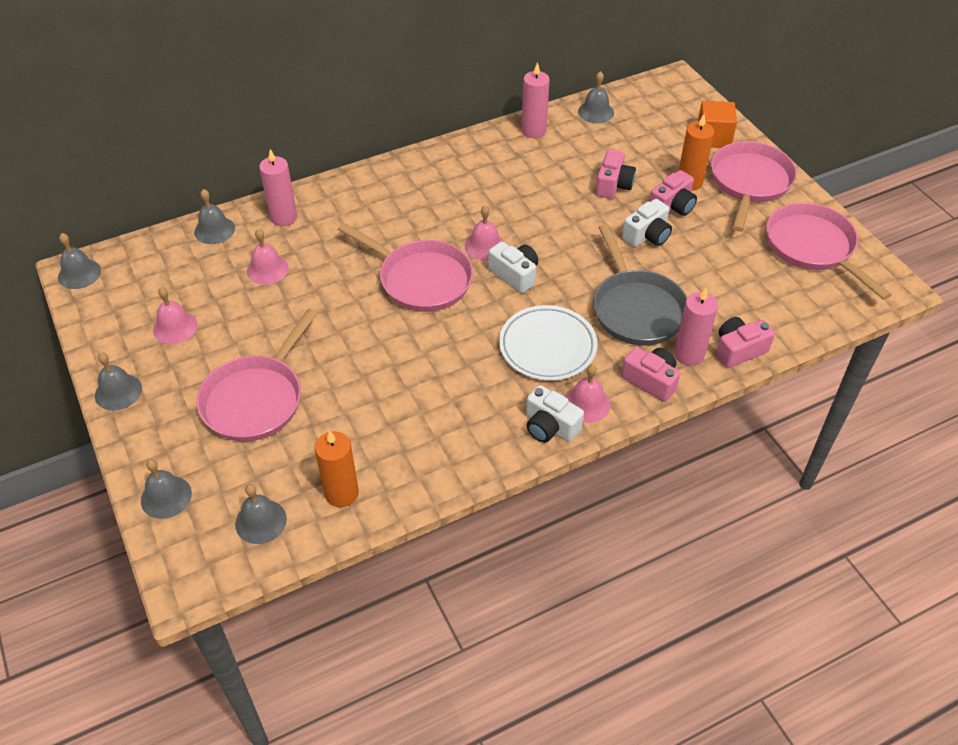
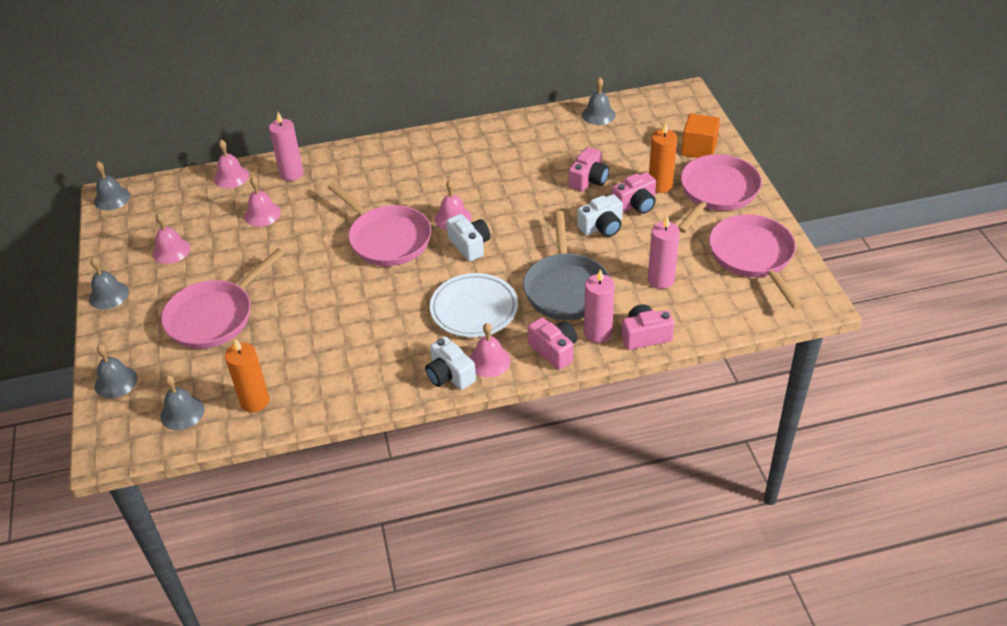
camera: 15 degrees right, 5 degrees down
grey bell [194,189,235,244] -> pink bell [214,140,249,188]
pink candle [521,62,550,138] -> pink candle moved to [648,216,680,289]

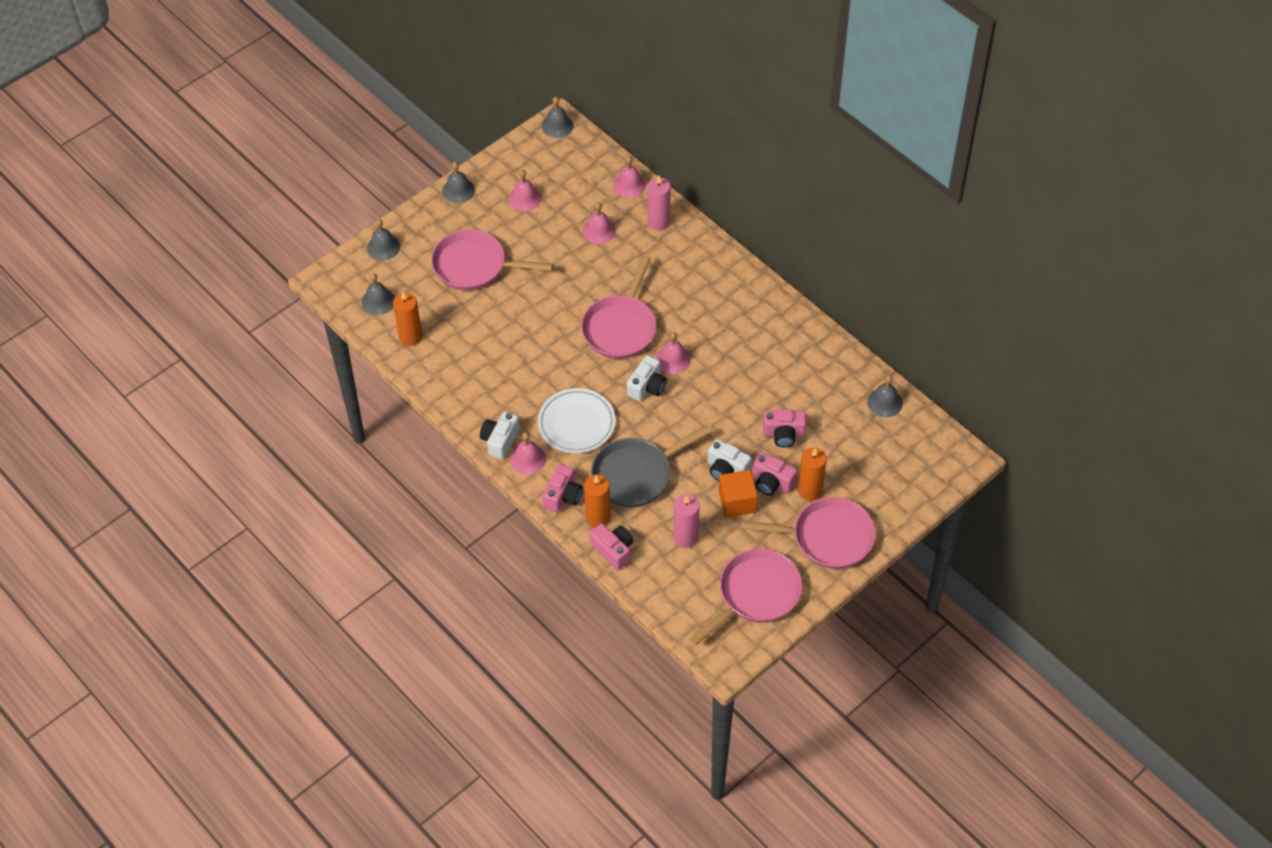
camera: 60 degrees right, 10 degrees up
pink candle [584,269,615,343] -> orange candle [584,474,611,527]
orange cube [681,113,720,158] -> orange cube moved to [719,470,758,518]

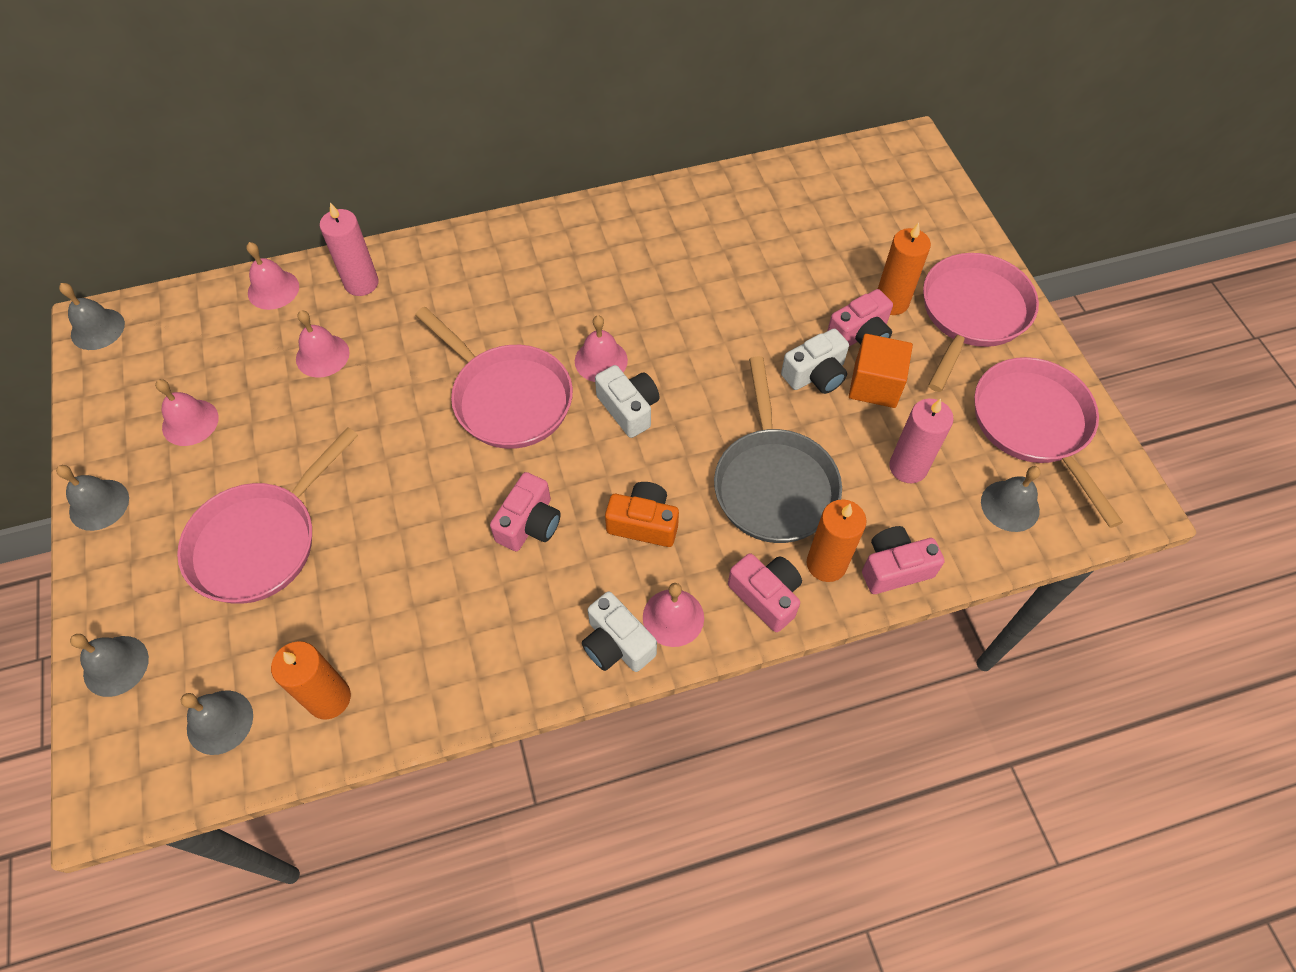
camera: 65 degrees left, 5 degrees up
white plate [538,388,616,453] -> orange camera [605,482,679,547]
pink camera [763,409,806,448] -> pink camera moved to [490,472,561,551]
grey bell [867,375,903,417] -> grey bell moved to [981,466,1040,532]

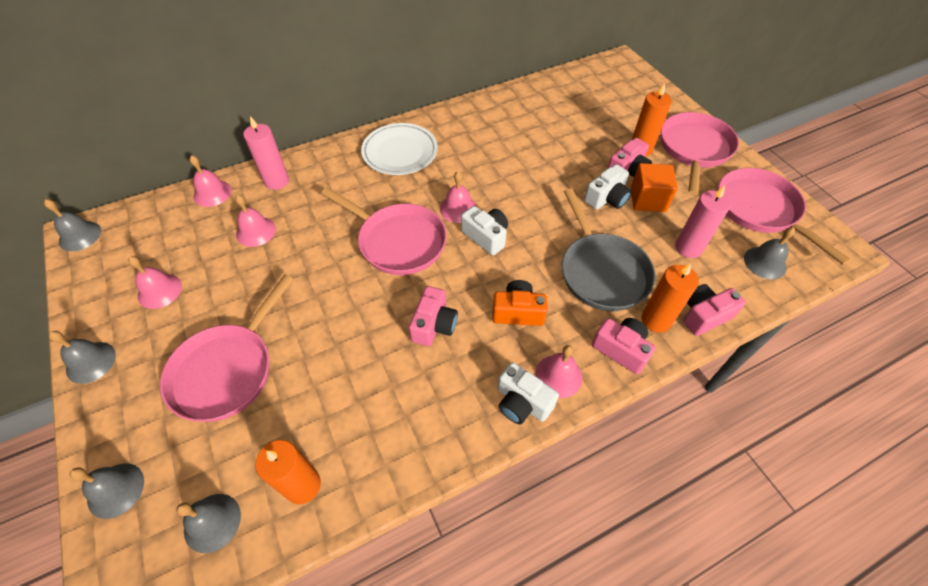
camera: 10 degrees left, 5 degrees down
none -> white plate [361,123,438,175]

